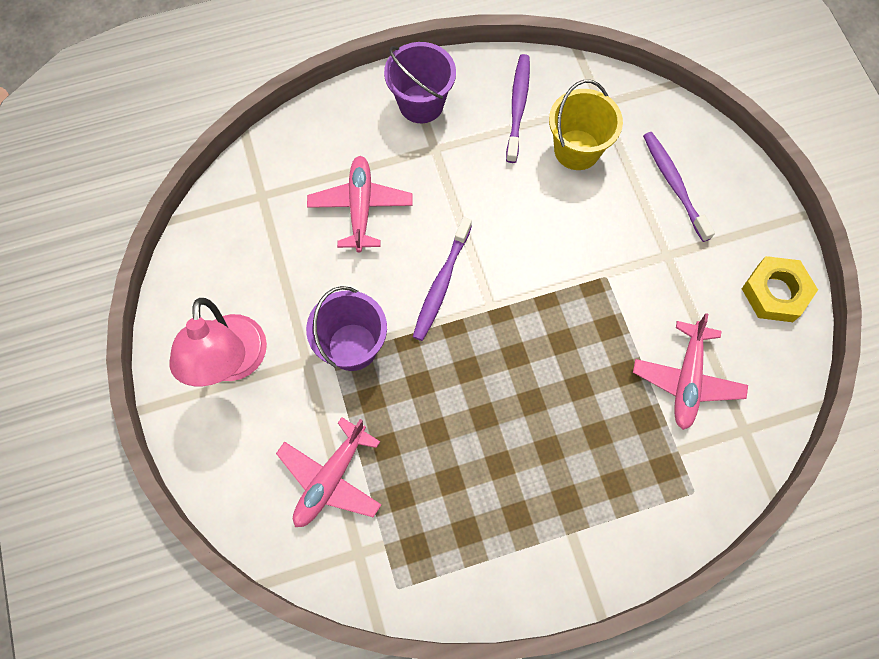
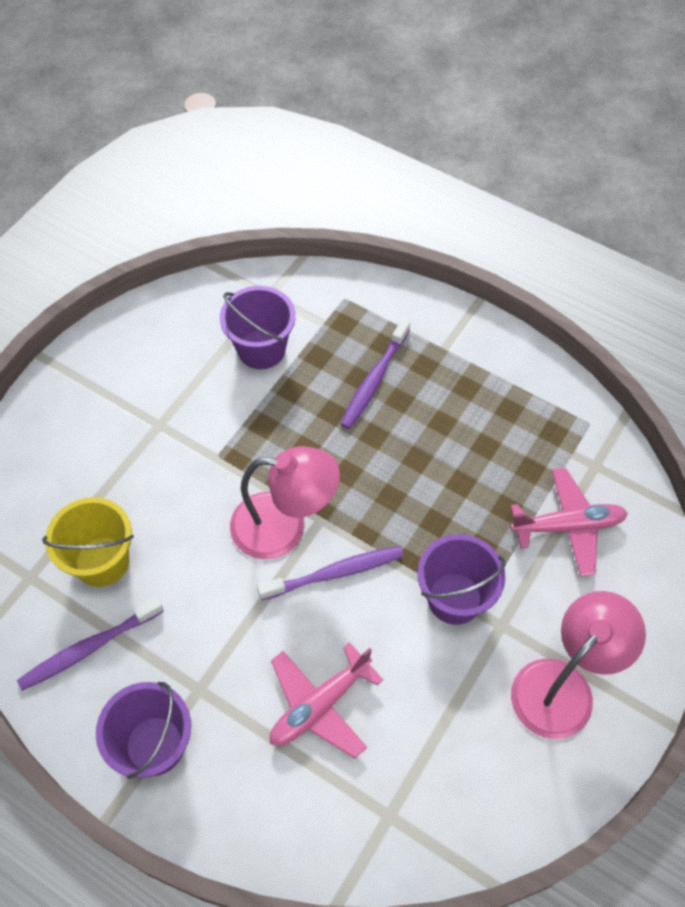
camera: 130 degrees left, 10 degrees down
pink plane [633,313,748,430] -> purple bucket [220,286,296,369]
purple toothbrush [643,132,715,242] -> purple toothbrush moved to [340,319,410,429]
yellow nut [742,256,818,322] -> none
none -> pink lamp [230,446,340,559]

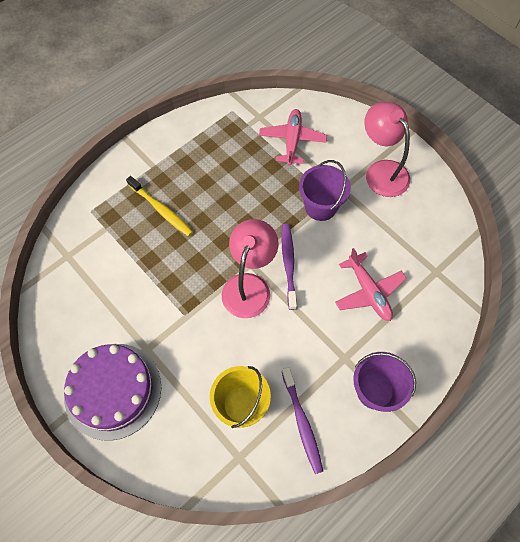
camera: 75 degrees left, 5 degrees up
purple bucket [220,286,296,369] -> none
purple toothbrush [340,319,410,429] -> yellow toothbrush [126,176,193,236]
none -> purple cake [64,344,161,441]

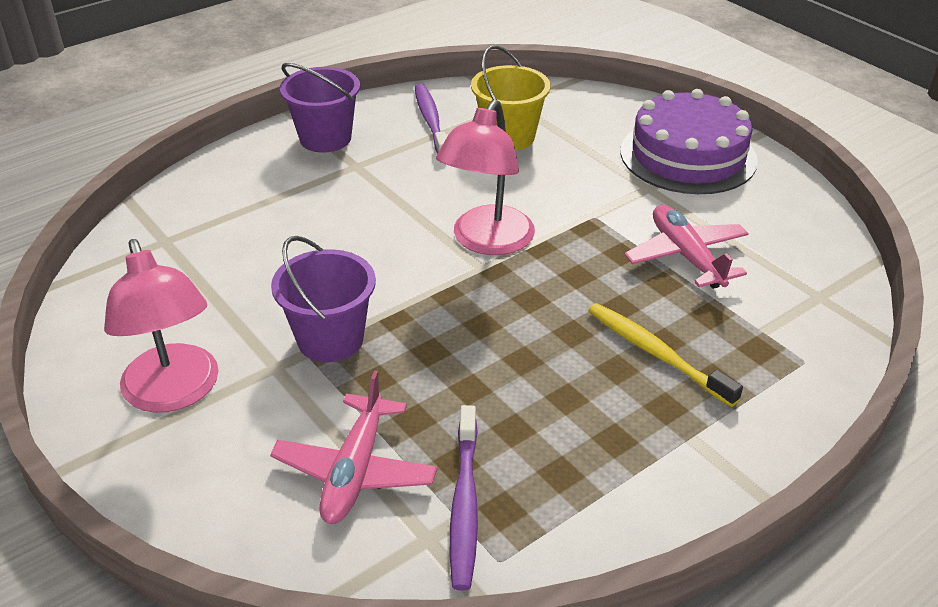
camera: 175 degrees left, 25 degrees down
purple toothbrush [281,224,297,310] -> purple toothbrush moved to [450,405,478,591]
pink plane [335,248,406,321] -> pink plane moved to [624,205,749,289]

